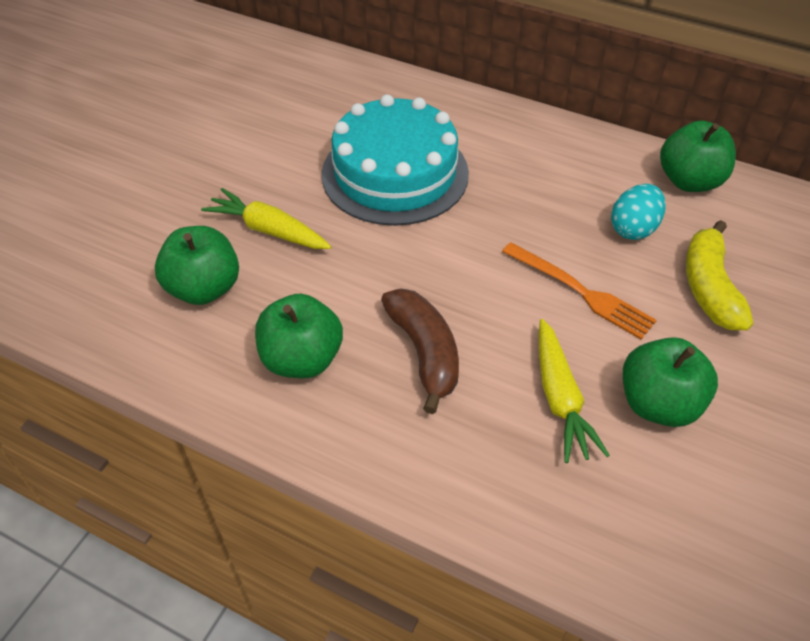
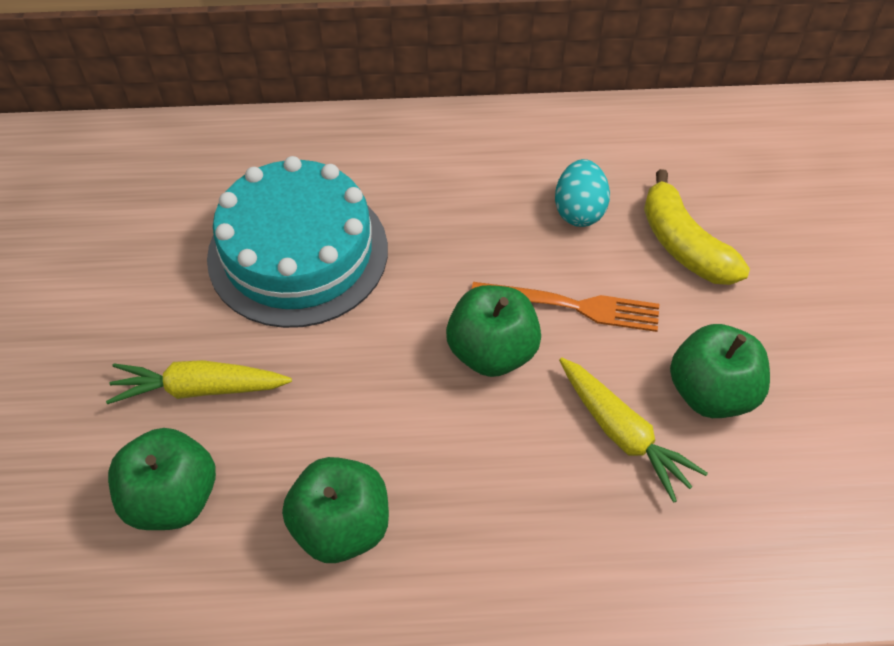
camera: 30 degrees left, 5 degrees up
brown banana [381,289,459,414] -> none
green apple [660,120,736,192] -> green apple moved to [446,285,541,377]

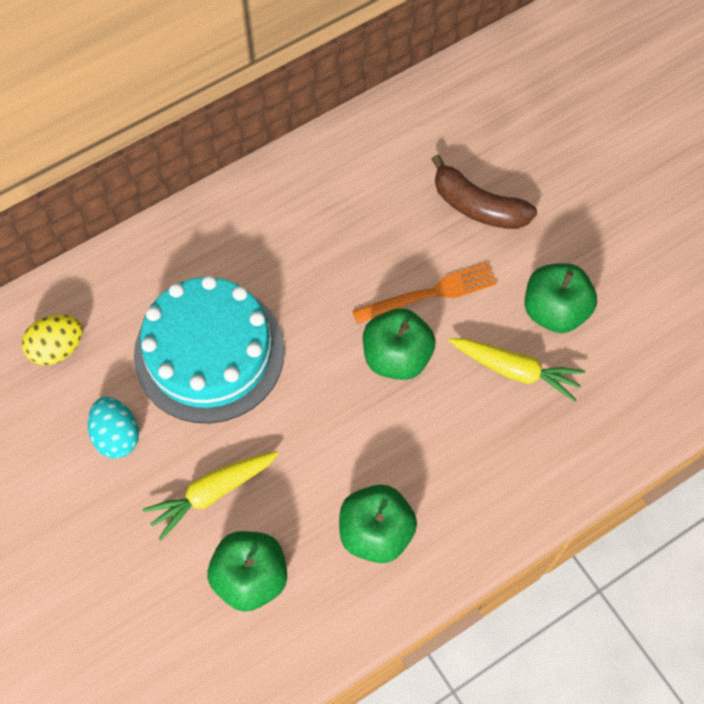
camera: 30 degrees left, 10 degrees up
turquoise egg [555,159,610,227] -> turquoise egg moved to [88,397,139,458]
yellow banana [644,169,750,285] -> brown banana [431,155,537,229]
none -> yellow egg [22,315,83,365]

